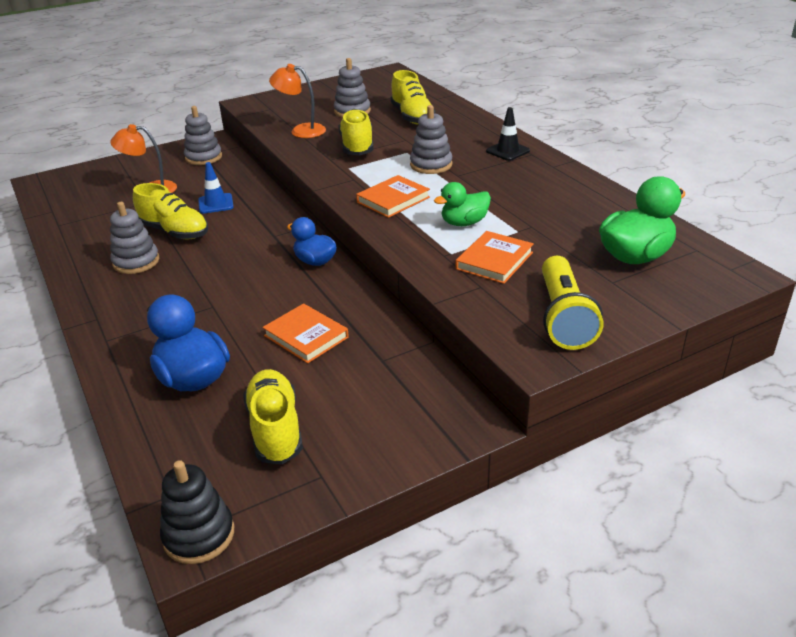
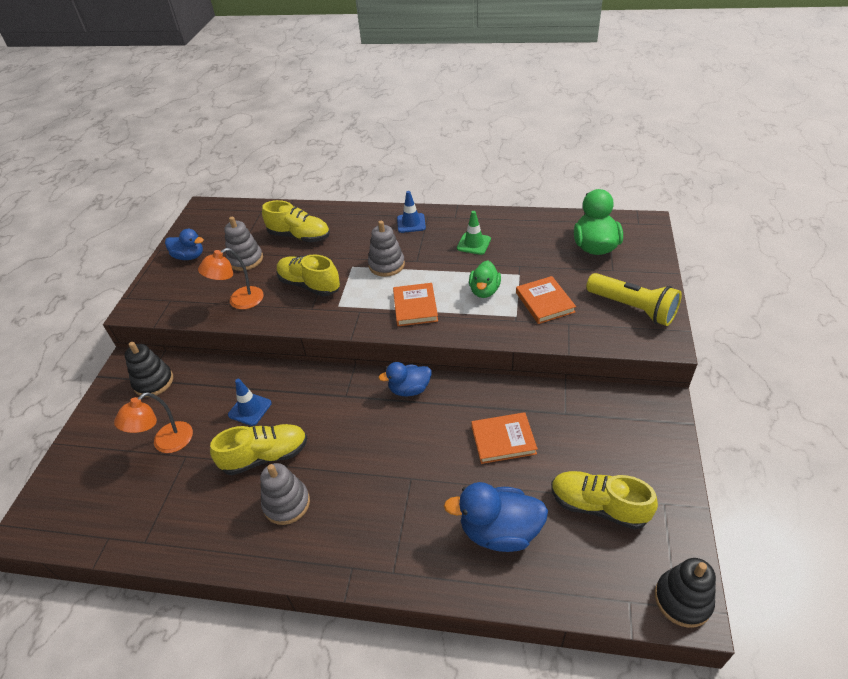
camera: 50 degrees left, 10 degrees up
grey stacking toy [184,106,222,165] -> black stacking toy [125,342,173,397]
black traffic cone [486,107,530,161] -> blue traffic cone [397,191,426,233]
none -> blue duck [165,229,204,260]
none -> green traffic cone [457,211,491,255]

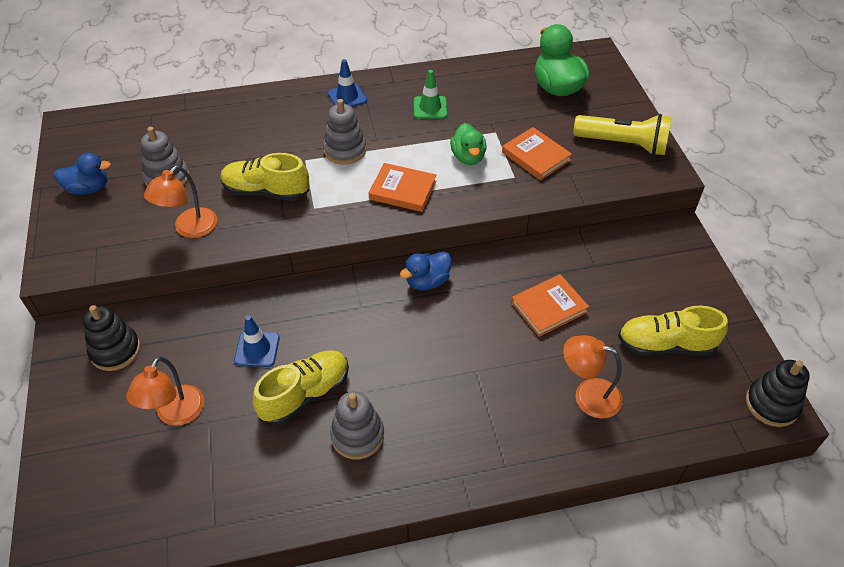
camera: 25 degrees left, 5 degrees up
yellow shoe [262,200,330,242] -> none
orange book [393,283,438,326] -> orange book turned 45 degrees counterclockwise [369,163,437,212]
blue duck [444,482,548,552] -> orange lamp [563,335,623,419]

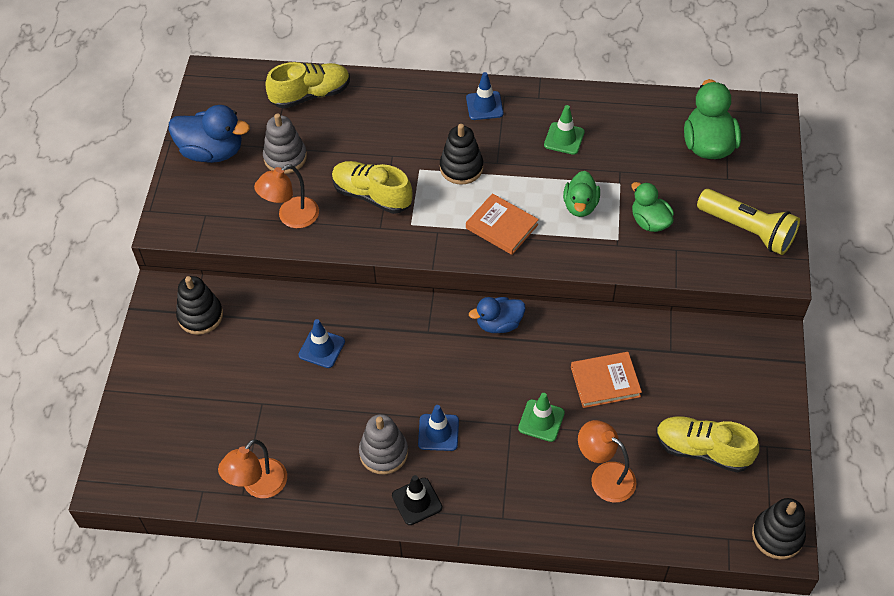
camera: 20 degrees right, 5 degrees up
blue duck [54,153,111,195] -> blue duck [169,105,250,163], size x1.55
orange lamp [126,356,204,426] -> orange lamp moved to [218,439,287,498]
yellow shoe [253,350,349,425] -> yellow shoe moved to [265,62,350,109]
grey stacking toy [323,99,366,165] -> black stacking toy [440,124,483,185]
orange book [502,127,572,180] -> green duck [631,182,674,232]
none -> black traffic cone [392,475,442,525]
none -> blue traffic cone [418,405,459,451]
none -> green traffic cone [518,393,565,442]

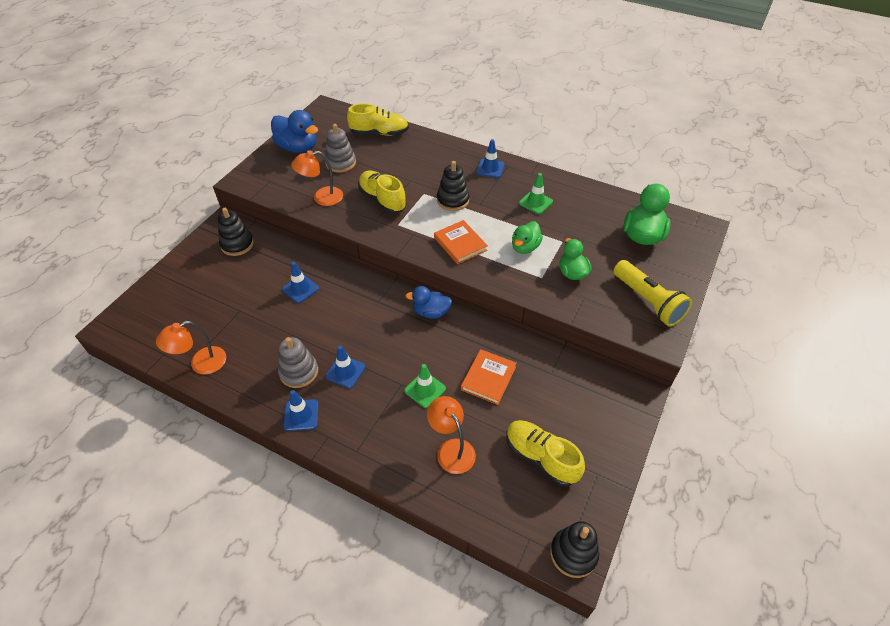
camera: 20 degrees right, 5 degrees down
black traffic cone [392,475,442,525] -> blue traffic cone [283,390,318,431]
orange book [571,352,642,408] -> orange book turned 75 degrees counterclockwise [461,349,517,405]

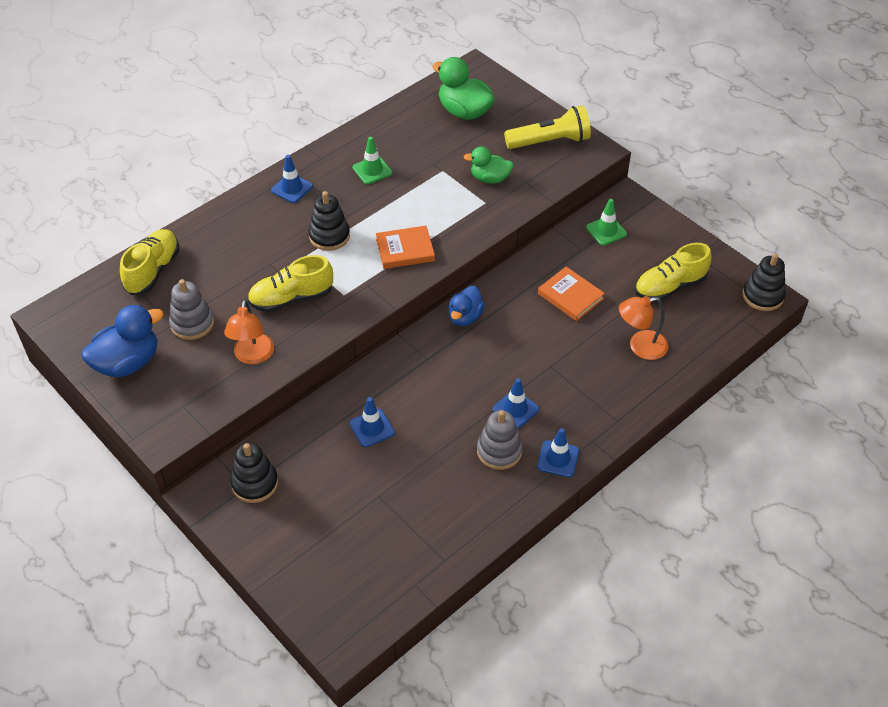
camera: 70 degrees left, 0 degrees up
orange lamp [156,321,226,374] -> none
green traffic cone [404,364,446,408] -> green traffic cone moved to [586,199,627,246]
green duck [512,221,543,254] -> none

